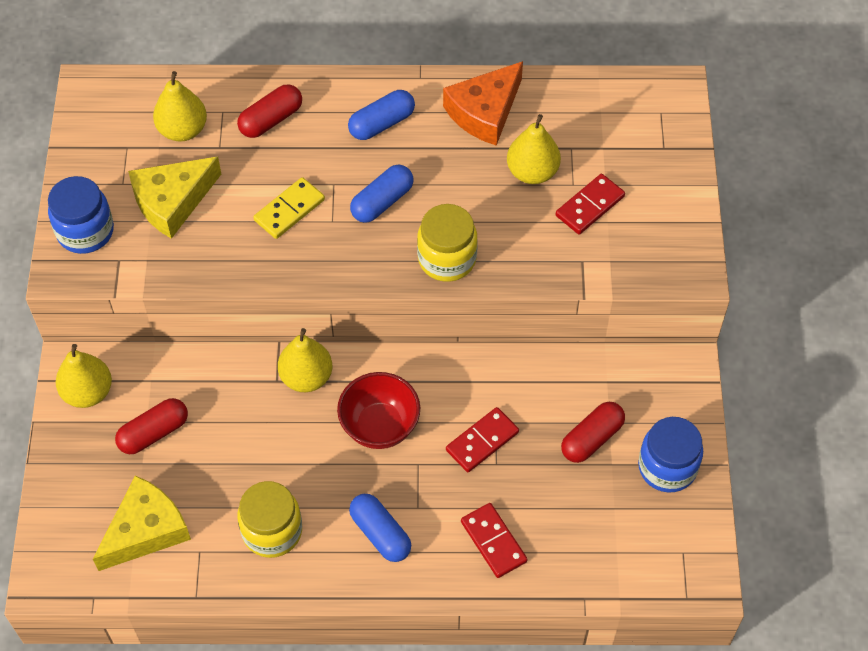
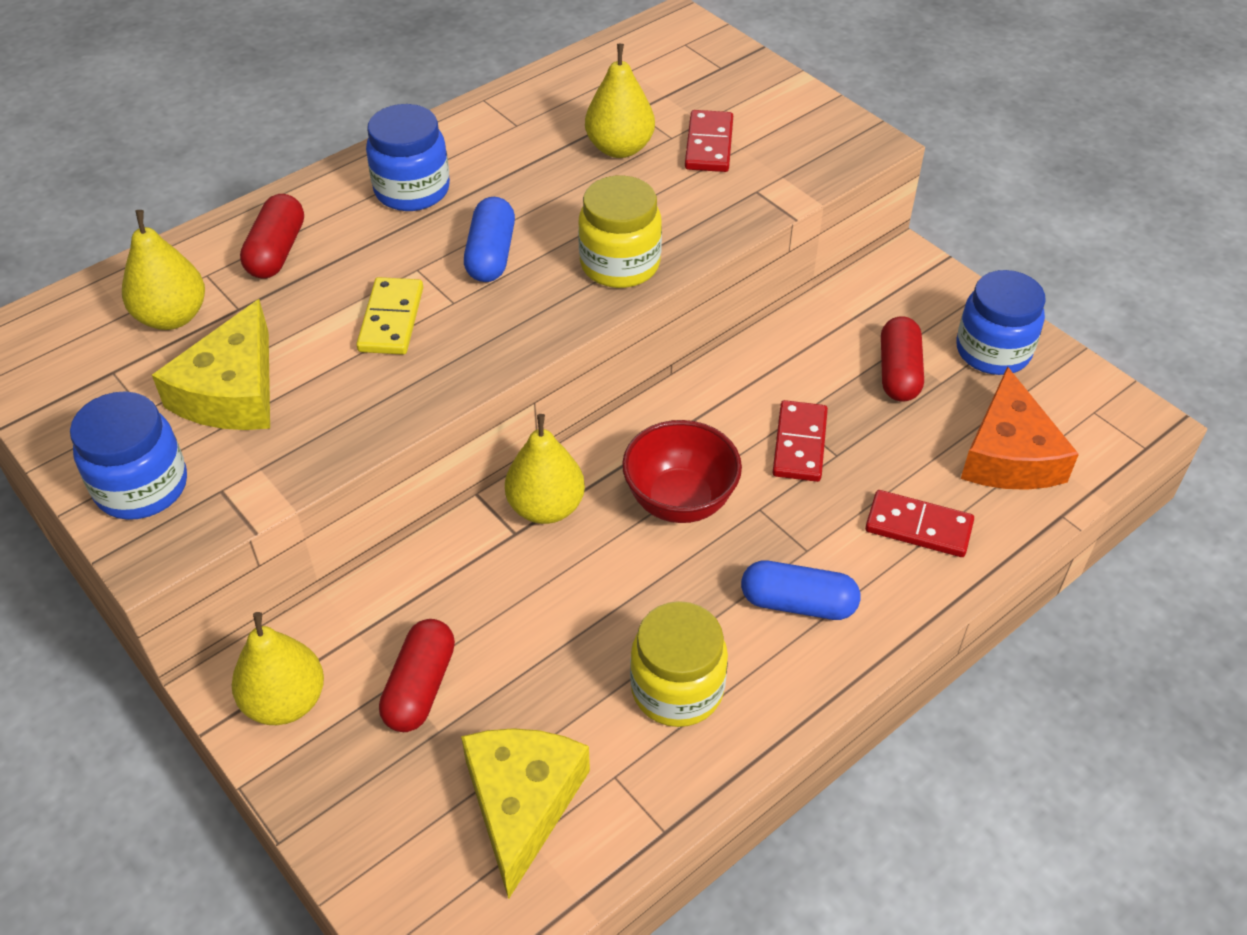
camera: 40 degrees left, 10 degrees down
blue capsule [348,90,415,140] -> blue jar [366,104,450,211]
orange cheese [443,61,523,146] -> orange cheese moved to [961,366,1079,490]

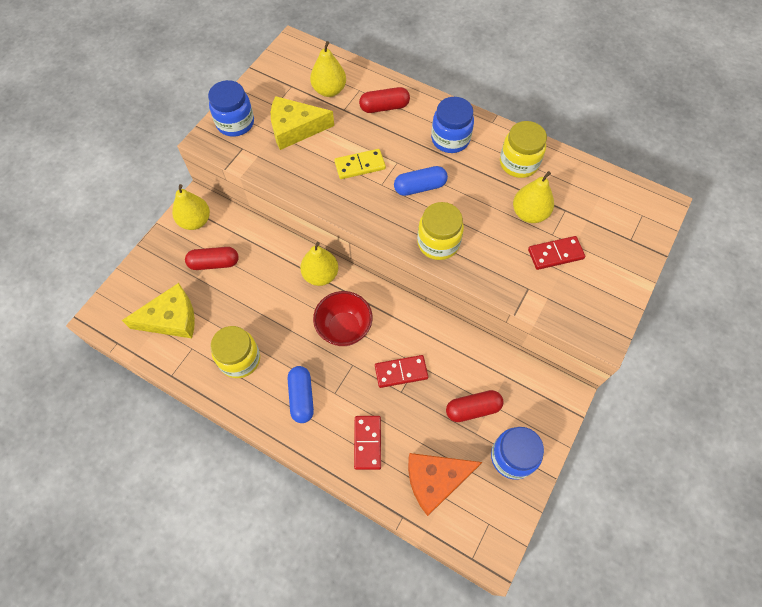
camera: 70 degrees right, 15 degrees up
none -> yellow jar [500,121,547,178]

